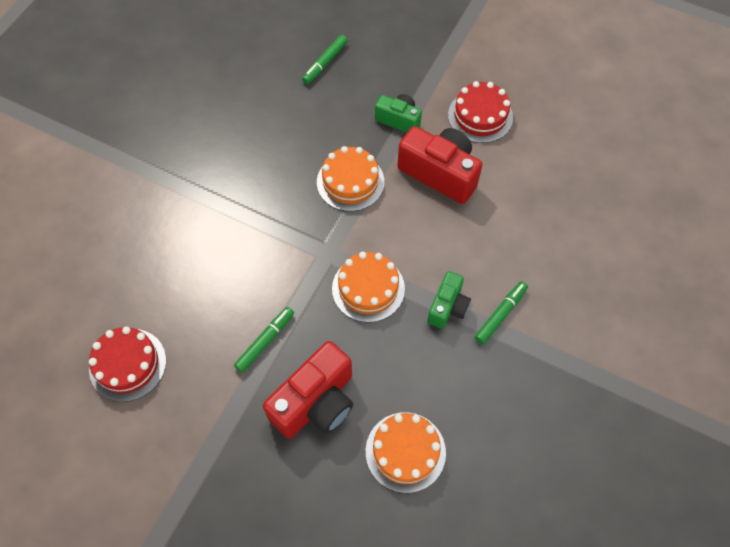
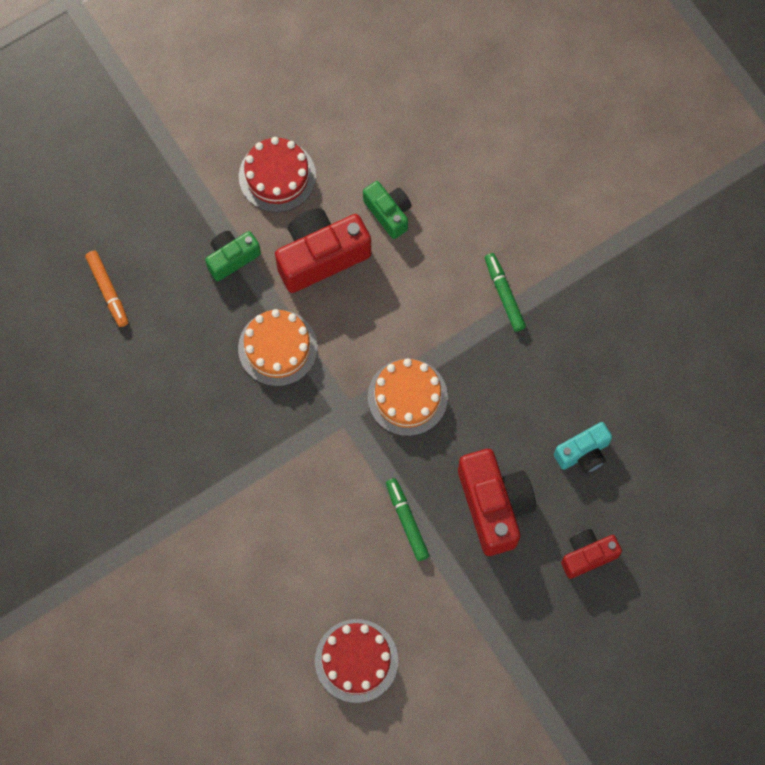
camera: 60 degrees left, 10 degrees up
green marker [302,35,348,84] -> orange marker [85,251,129,327]
orange cake [366,412,446,493] -> turquoise camera [554,422,612,473]
green camera [427,271,471,329] -> green camera moved to [363,181,411,239]
none -> red camera [561,529,622,579]

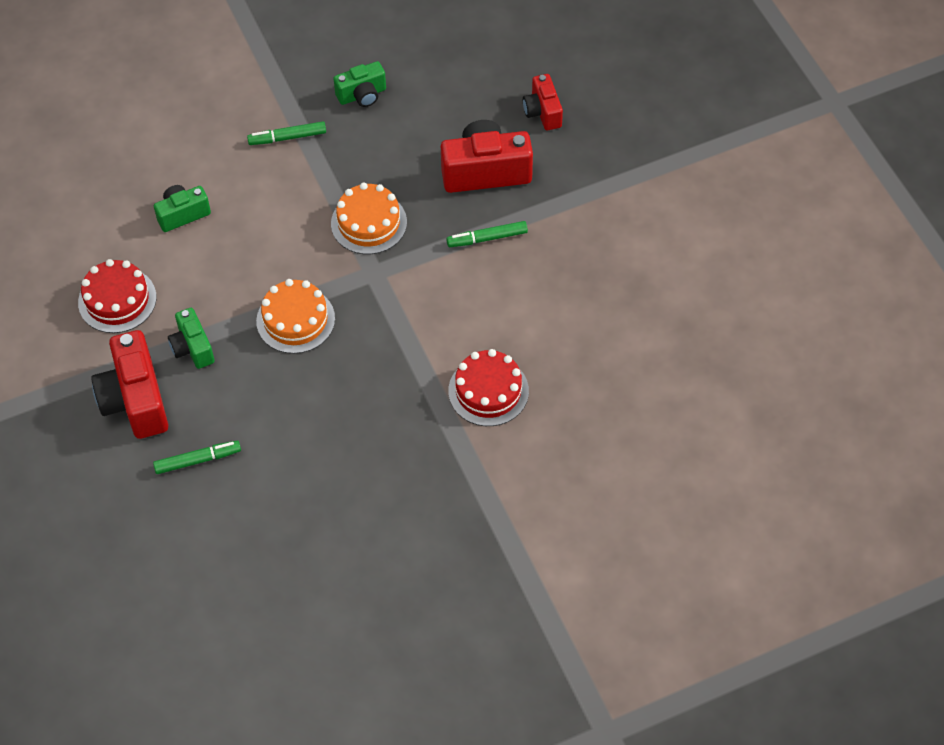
camera: 80 degrees left, 15 degrees down
orange marker [85,251,129,327] -> green marker [153,441,241,474]
red camera [275,208,371,293] -> red camera moved to [91,330,168,439]
red cake [315,619,398,703] -> red cake moved to [448,349,529,426]
turquoise camera [554,422,612,473] -> none
none -> green camera [333,61,386,107]

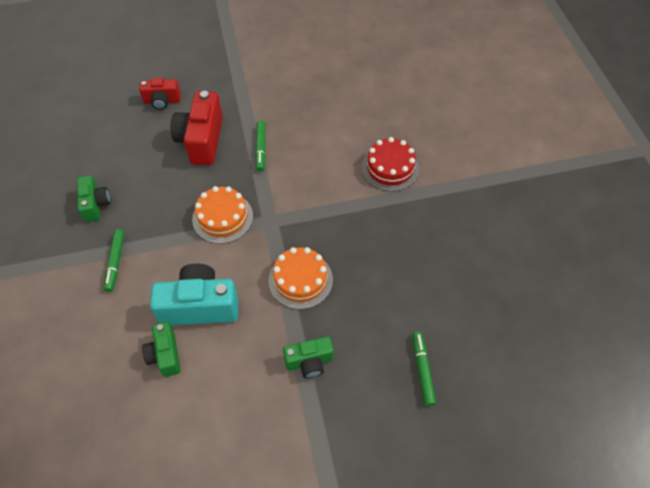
camera: 80 degrees left, 0 degrees up
red cake [78,259,157,333] -> none
red camera [91,330,168,439] -> none
none -> turquoise camera [150,263,239,325]

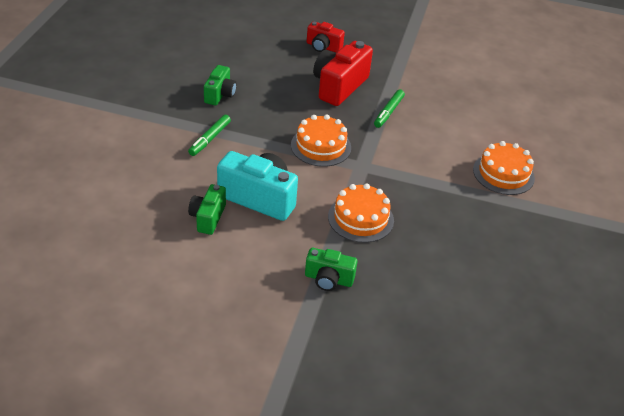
camera: 25 degrees right, 15 degrees down
red cake [361,137,419,192] -> orange cake [473,141,535,195]
green marker [413,332,436,406] -> none

